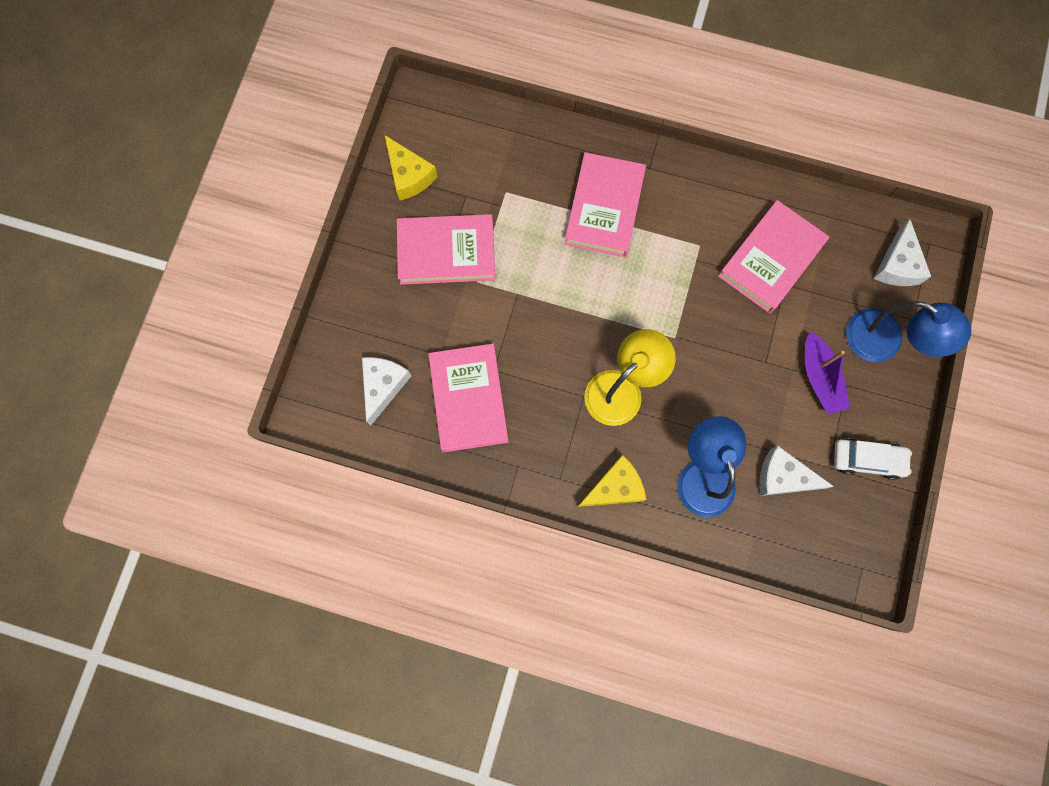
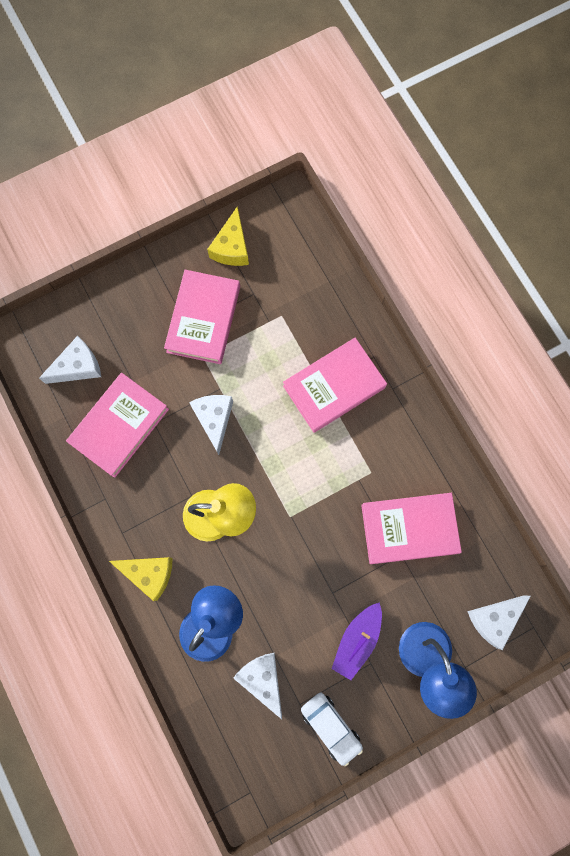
camera: 45 degrees right, 0 degrees up
pink book [397,214,495,285] -> pink book turned 60 degrees clockwise [164,270,240,364]
none -> white cheese [189,395,233,455]

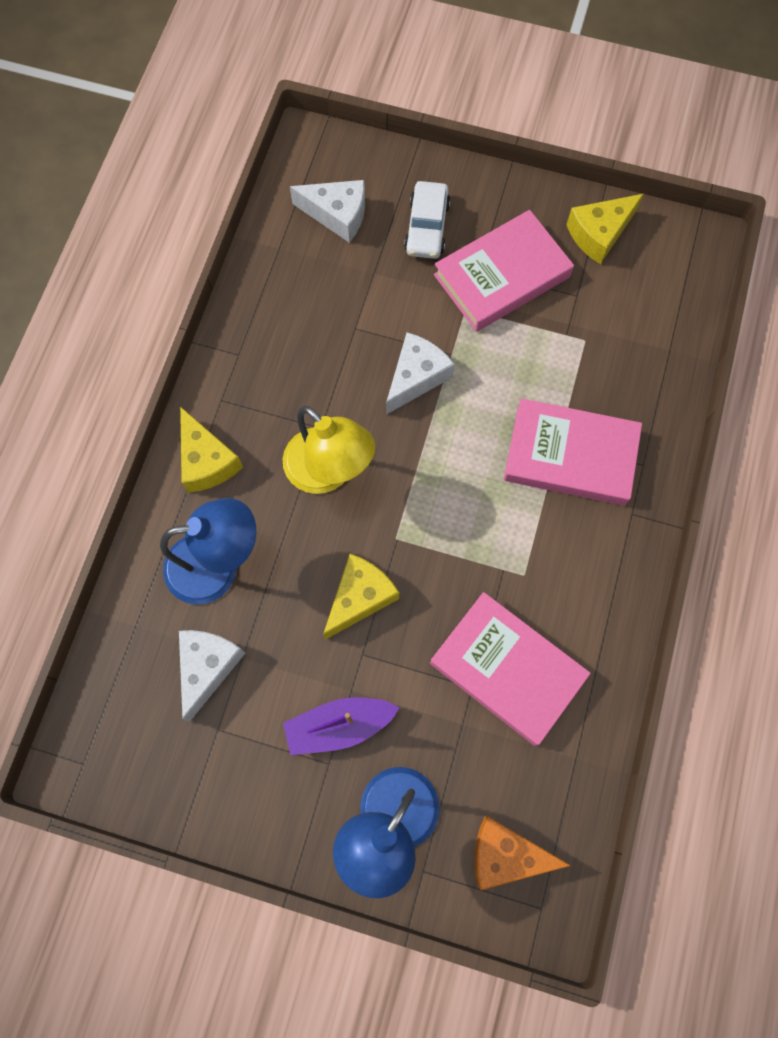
camera: 45 degrees right, 5 degrees down
pink book [66,373,169,478] -> none
white car [301,693,363,766] -> white car moved to [404,181,450,259]
white cheese [467,595,531,650] -> orange cheese [474,816,571,890]
none -> yellow cheese [323,554,399,640]

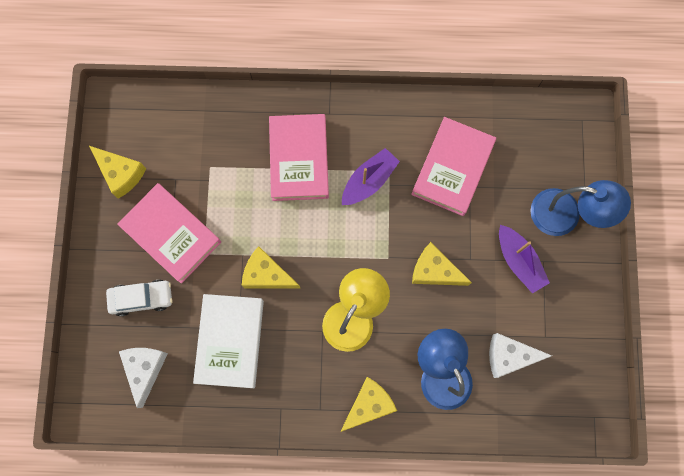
camera: 105 degrees left, 5 degrees up
white cheese [386,332,455,415] -> yellow cheese [242,246,301,289]
orange cheese [474,816,571,890] -> none
none -> white book [193,294,264,388]
none -> purple boat [342,148,400,205]

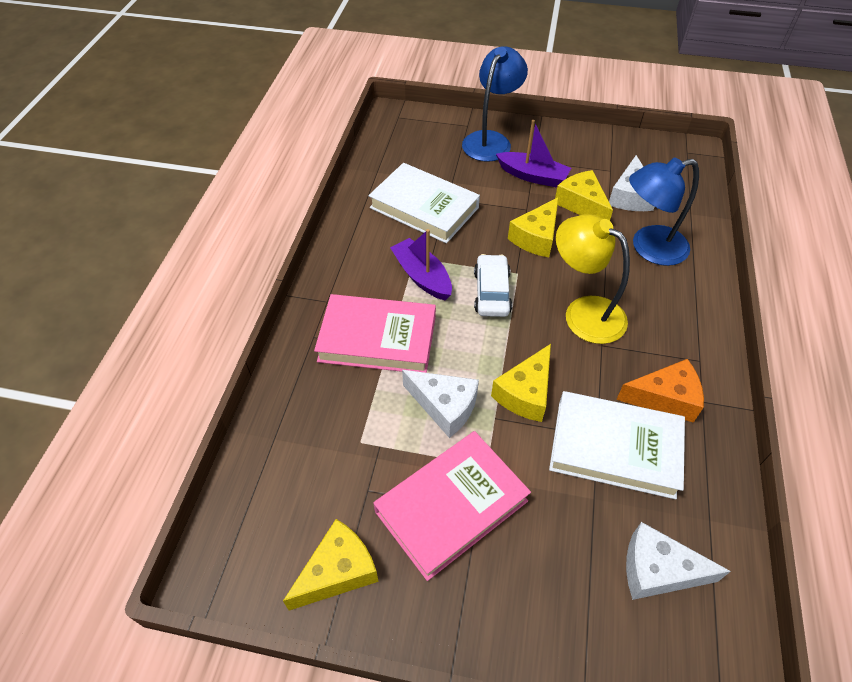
camera: 80 degrees left, 25 degrees down
white car [106,280,173,316] -> white car moved to [474,254,512,317]
yellow cheese [341,377,397,432] -> yellow cheese moved to [555,170,613,221]
pink book [411,117,496,216] -> white book [368,163,480,244]
purple boat [499,225,550,294] -> purple boat turned 45 degrees clockwise [496,120,571,188]
none -> white cheese [402,370,479,438]
none -> orange cheese [616,359,704,423]

